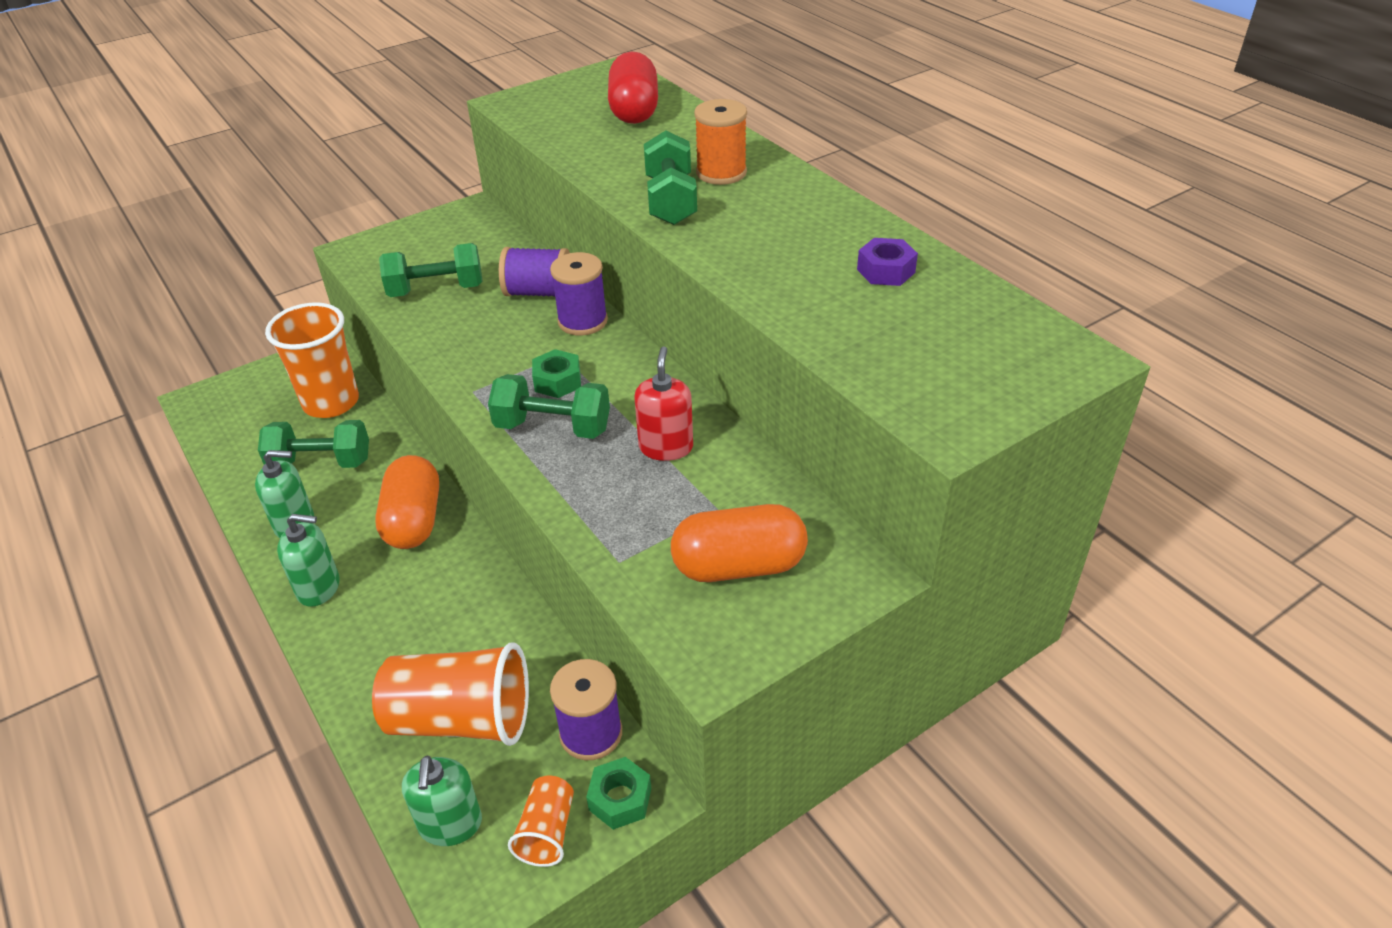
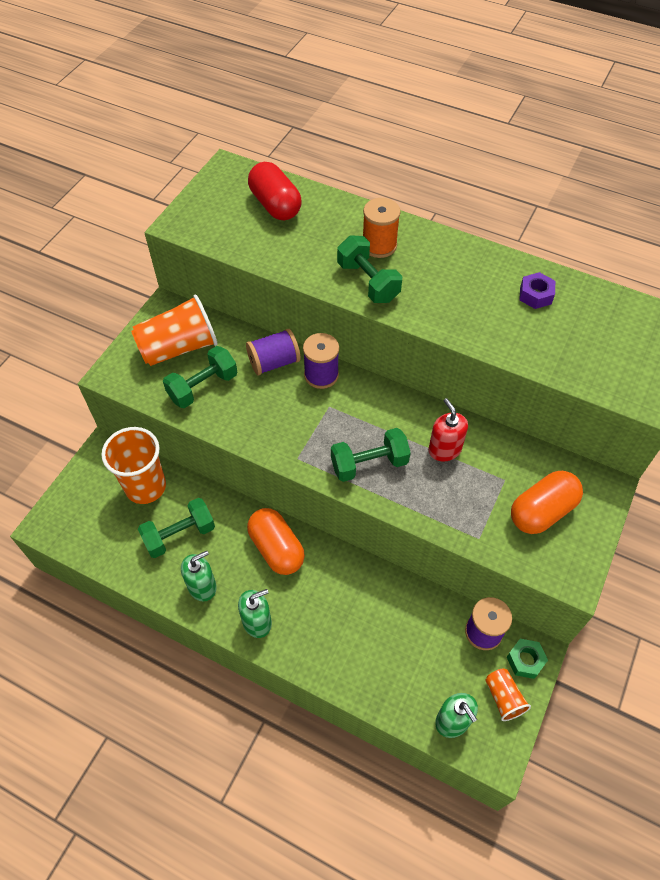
camera: 30 degrees left, 15 degrees up
orange cup [372,642,529,746] -> orange cup moved to [131,295,218,366]
green nut [532,349,581,398] -> none

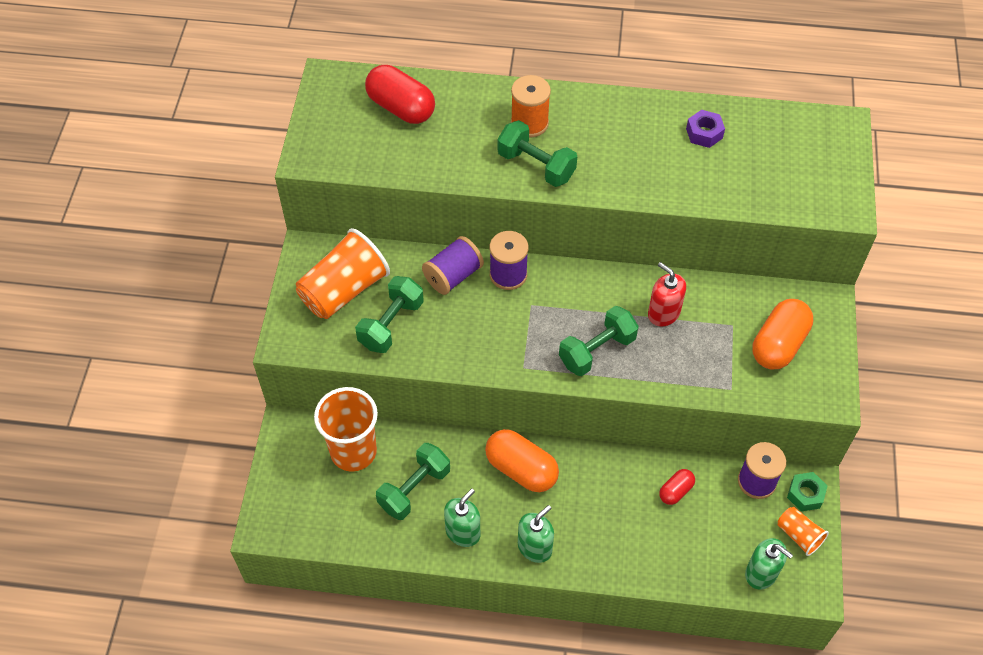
camera: 20 degrees left, 0 degrees up
none -> red capsule [659,469,695,505]

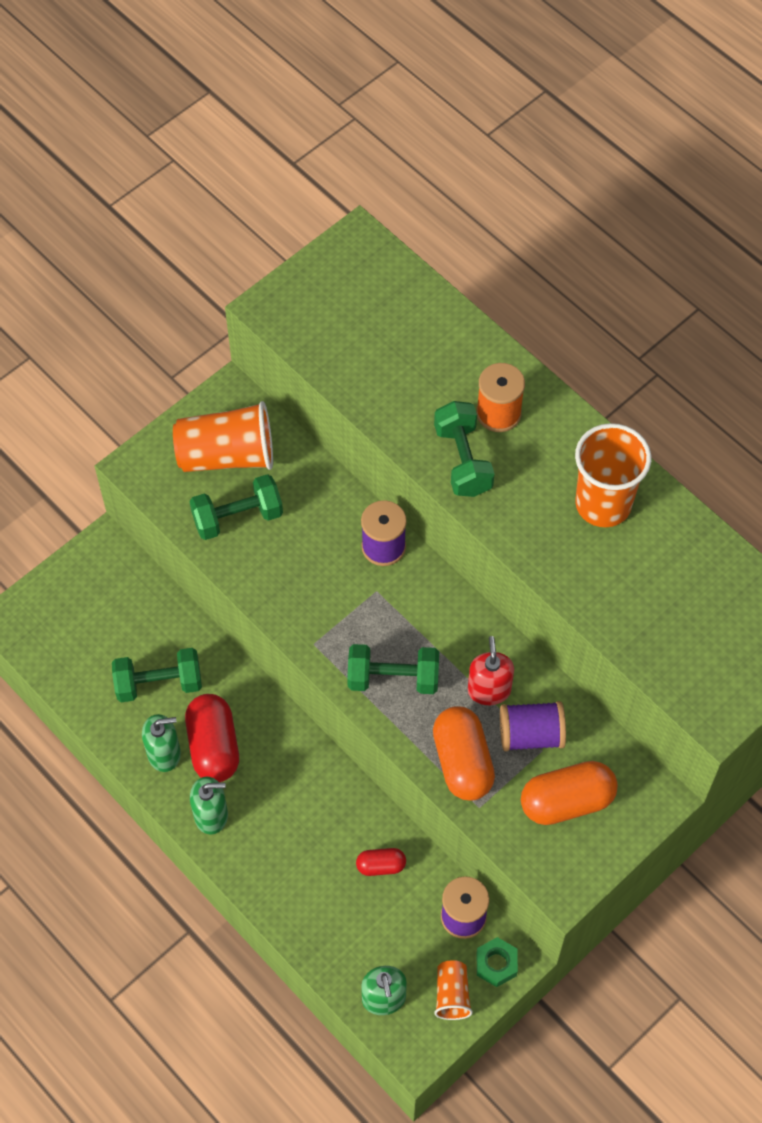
camera: 40 degrees right, 5 degrees up
orange cup [314,387,378,472] -> orange cup moved to [575,423,651,527]
red capsule [365,65,435,124] -> red capsule moved to [185,694,239,782]
purple spool [422,236,484,295] -> purple spool moved to [500,701,566,751]
orange capsule [485,429,559,492] -> orange capsule moved to [433,707,495,801]
purple nut [686,110,725,148] -> none

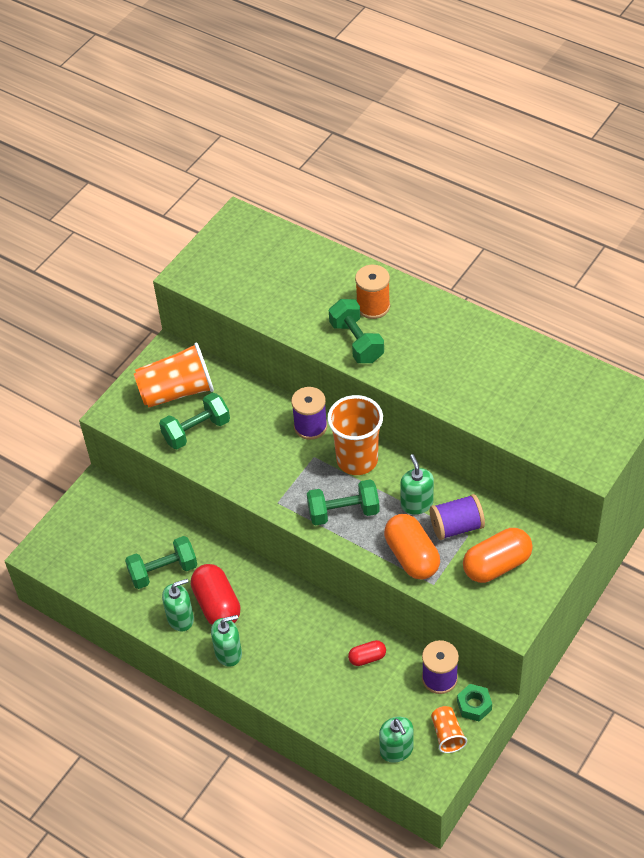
camera: 10 degrees left, 10 degrees down
red soap dispenser [468,636,514,705] -> green soap dispenser [400,454,434,515]
orange cup [575,423,651,527] -> orange cup moved to [327,395,383,475]

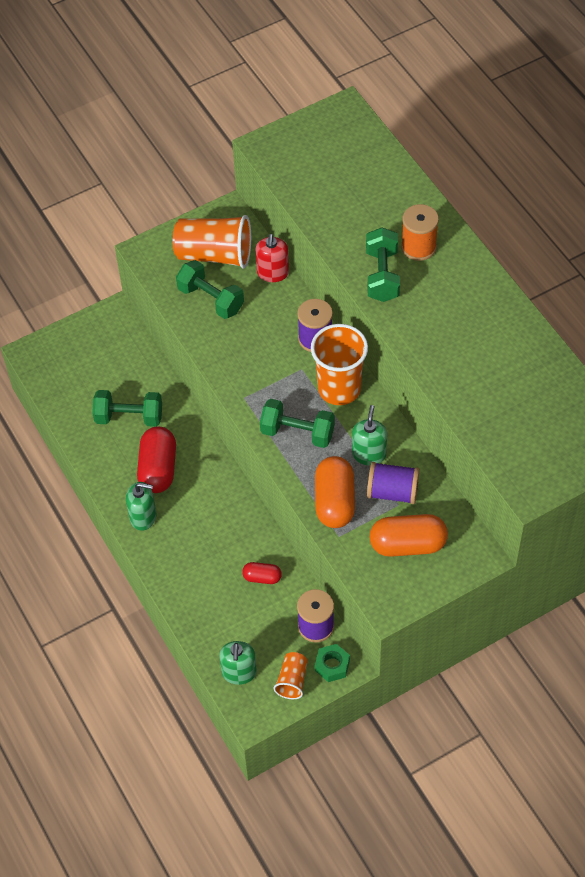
camera: 25 degrees right, 5 degrees up
green dumbbell [159,393,230,449] -> green dumbbell turned 45 degrees clockwise [176,260,244,319]
green soap dispenser [162,579,194,631] -> none
none -> red soap dispenser [255,234,289,282]

